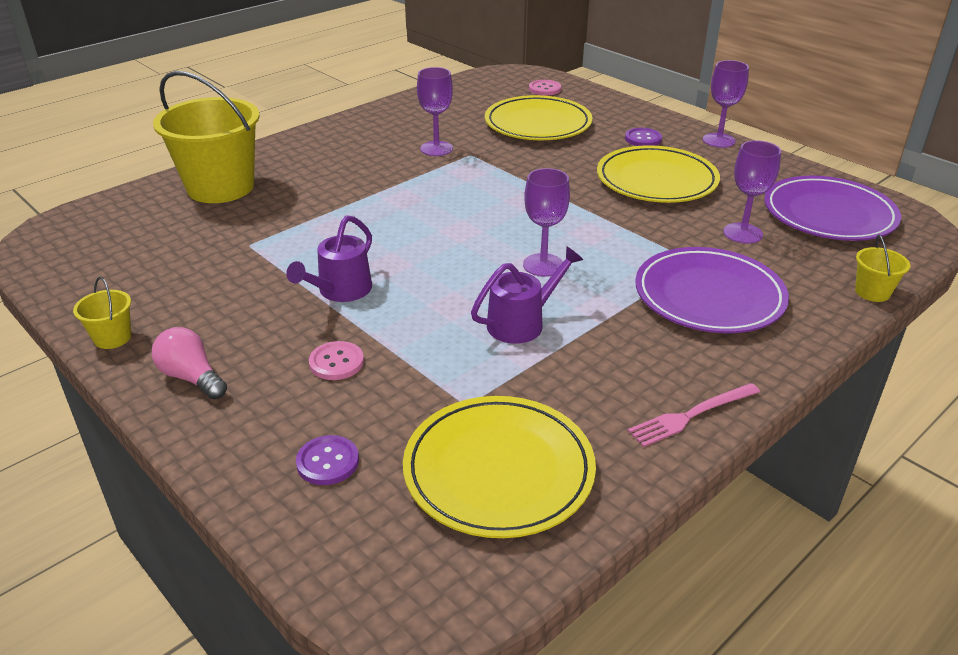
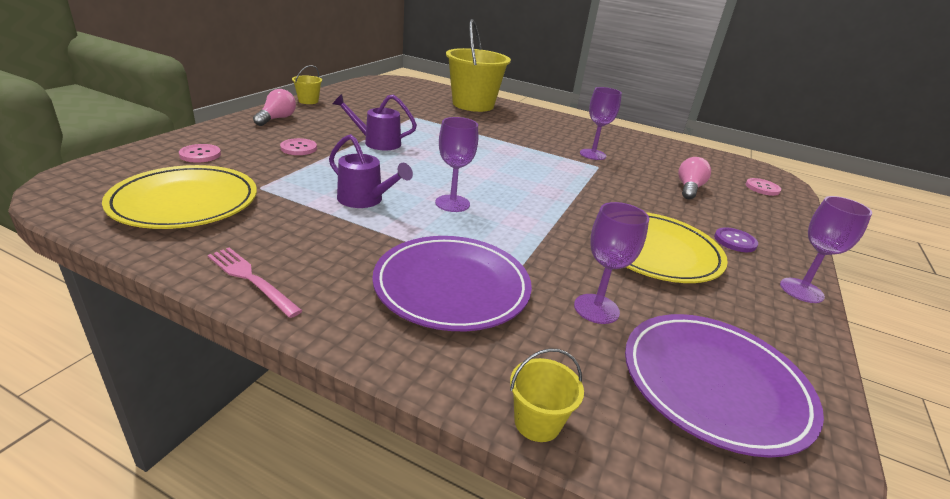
camera: 65 degrees right, 5 degrees down
purple button [296,435,359,485] -> pink button [179,144,221,163]
yellow plate [485,95,592,140] -> pink light bulb [678,157,711,199]

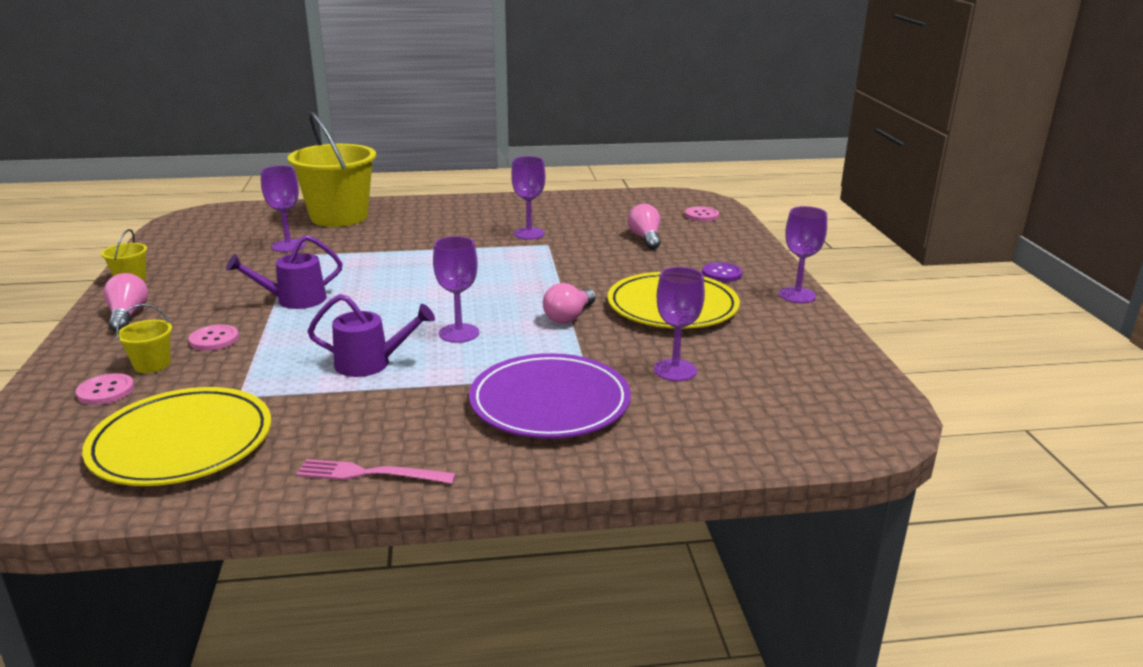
camera: 30 degrees left, 5 degrees down
yellow bucket [510,348,584,442] -> yellow bucket moved to [116,304,172,373]
purple plate [625,314,824,458] -> none
none -> purple goblet [261,166,305,252]
none -> pink light bulb [543,283,596,324]

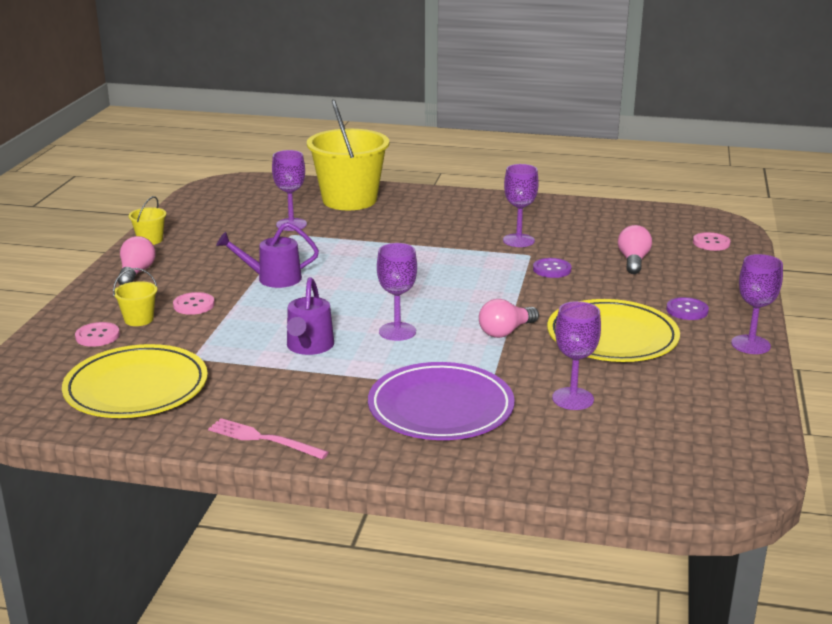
camera: 20 degrees right, 0 degrees up
purple watering can [307,294,435,377] -> purple watering can turned 75 degrees clockwise [287,277,334,355]
none -> purple button [533,258,571,278]

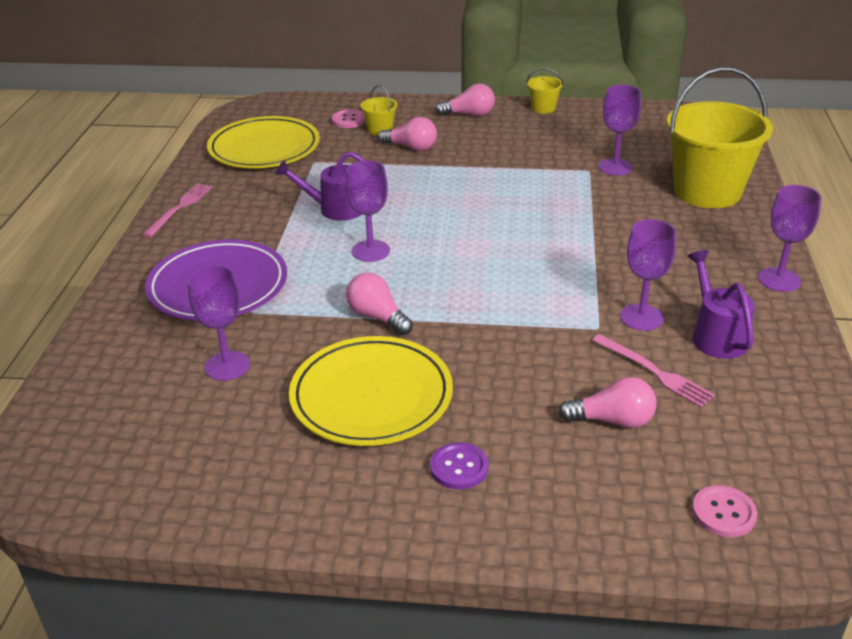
camera: 85 degrees right, 10 degrees up
pink button [173,292,215,315] -> pink light bulb [378,117,437,151]
purple watering can [216,222,319,288] -> purple watering can moved to [688,250,755,359]
purple button [533,258,571,278] -> none
purple goblet [731,254,783,354] -> purple goblet moved to [758,185,821,292]
none -> pink fork [592,334,715,407]

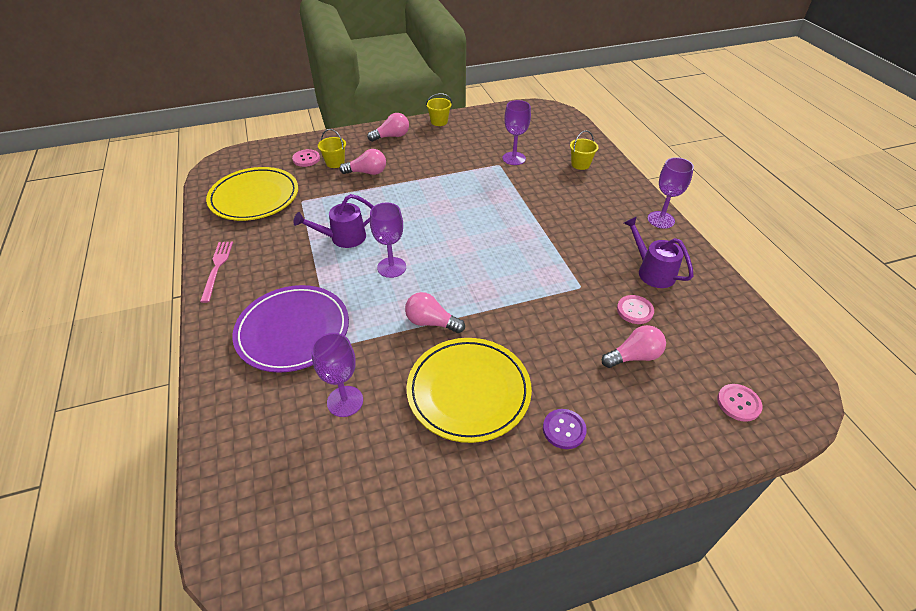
camera: 25 degrees left, 10 degrees up
pink fork [592,334,715,407] -> pink button [617,295,654,324]
purple goblet [620,219,676,331] -> none
yellow bucket [667,67,773,208] -> yellow bucket [570,130,598,170], size x0.42

